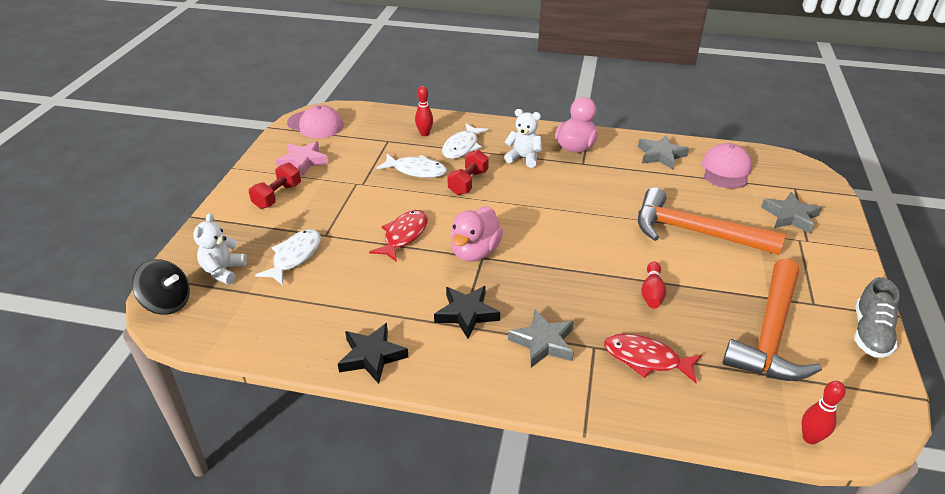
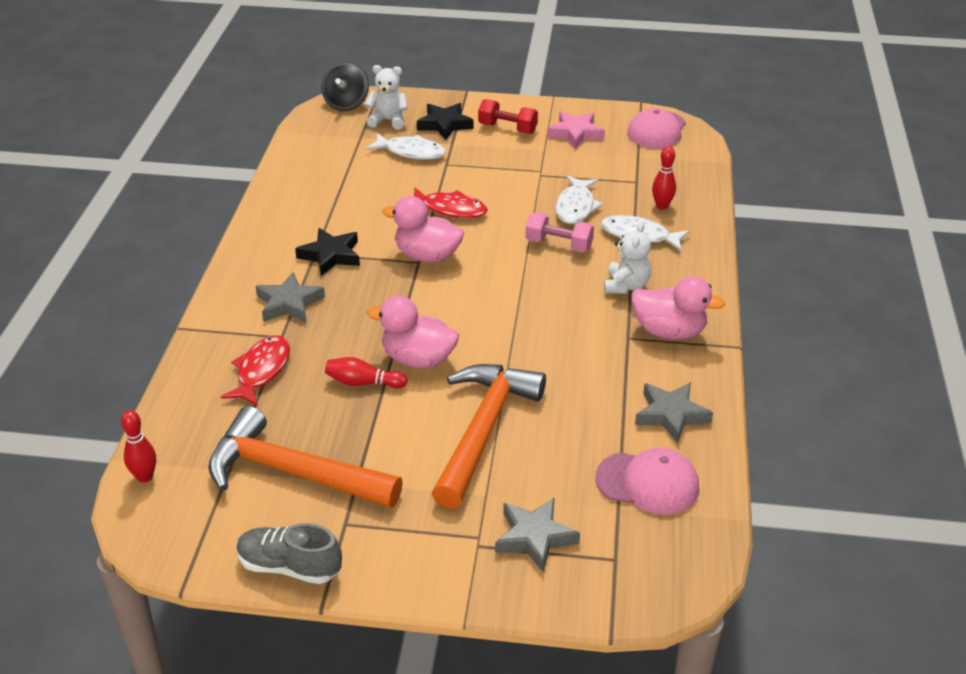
camera: 85 degrees right, 0 degrees up
black star [338,323,408,384] -> black star moved to [417,103,474,140]
red dumbbell [447,150,489,195] -> pink dumbbell [526,212,594,252]
none -> pink duck [367,295,459,369]

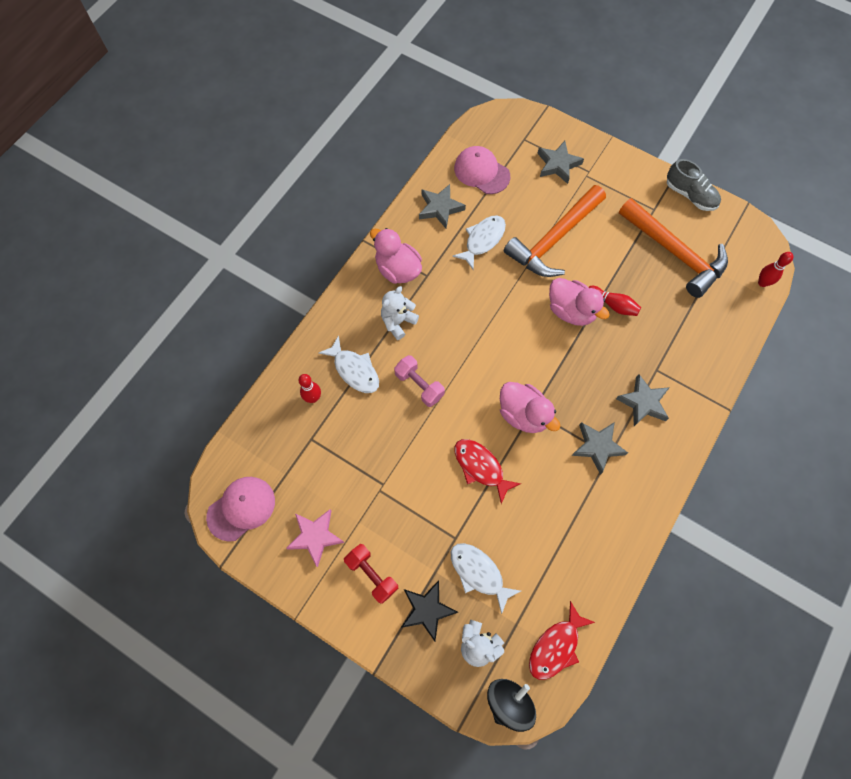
camera: 155 degrees left, 30 degrees up
red fish [221,335,290,406] -> red fish moved to [529,601,595,680]
black star [295,228,360,276] -> grey star [572,422,628,475]
white fish [555,176,603,224] -> white fish moved to [452,215,506,270]

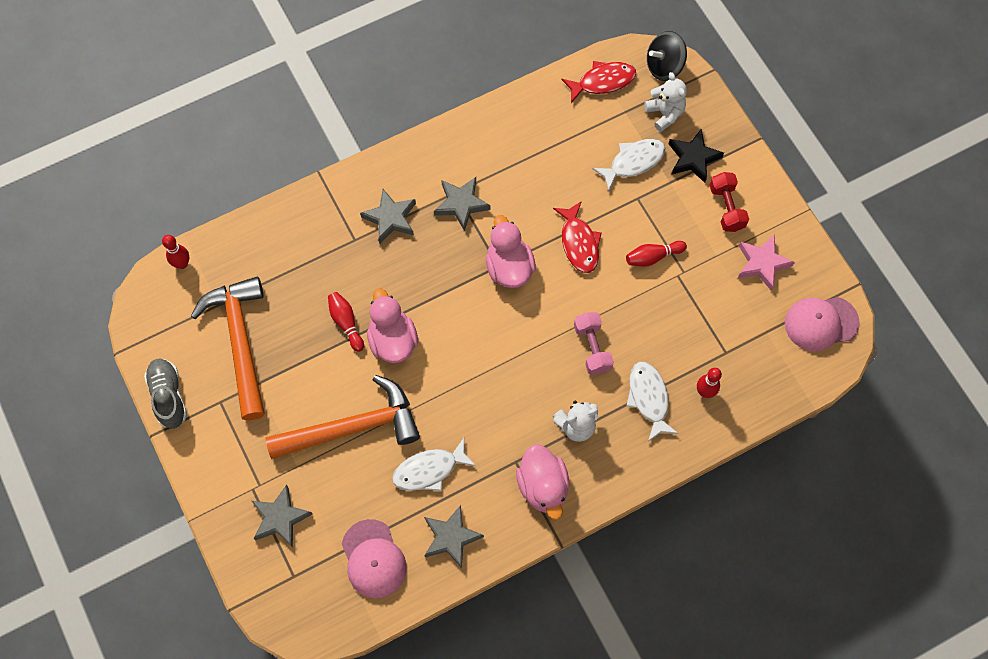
camera: 150 degrees left, 0 degrees up
white fish [451,543,521,614] -> white fish turned 105 degrees counterclockwise [592,139,665,191]
none -> red bowling pin [626,241,687,267]

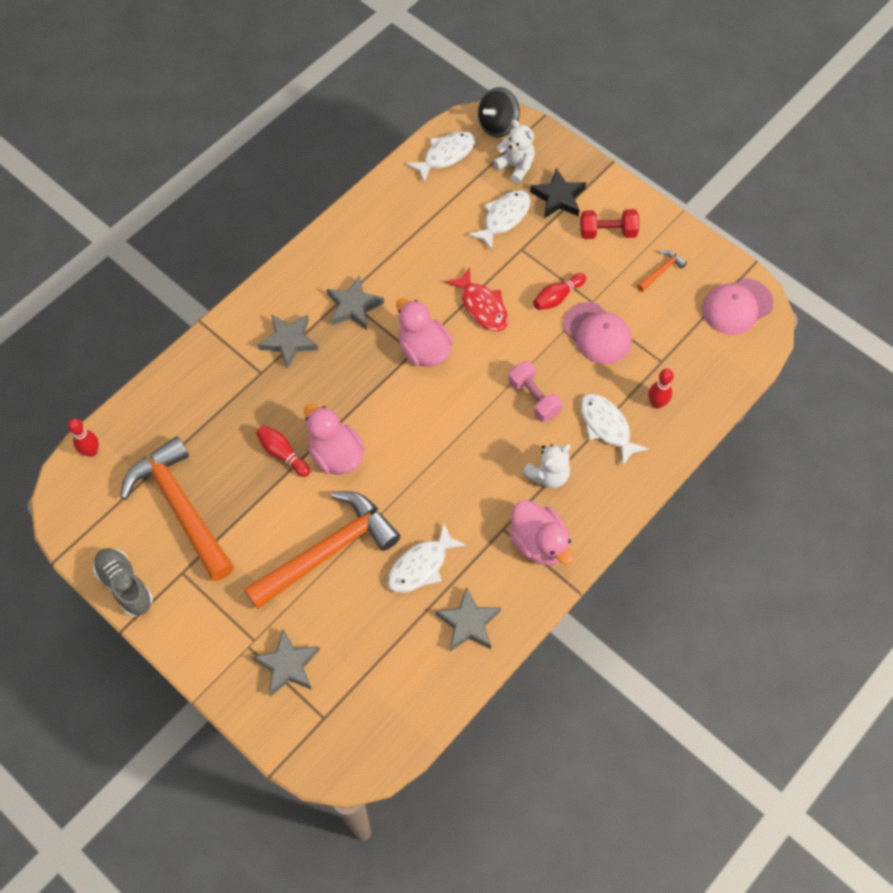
camera: 20 degrees left, 5 degrees down
pink cap [342,519,407,598] -> pink cap moved to [563,302,632,364]
red fish [562,61,636,103] -> white fish [406,131,475,182]
red dumbbell [710,172,749,232] -> red dumbbell turned 60 degrees counterclockwise [580,209,639,239]
pink star [738,235,795,291] -> orange hammer [637,250,687,292]

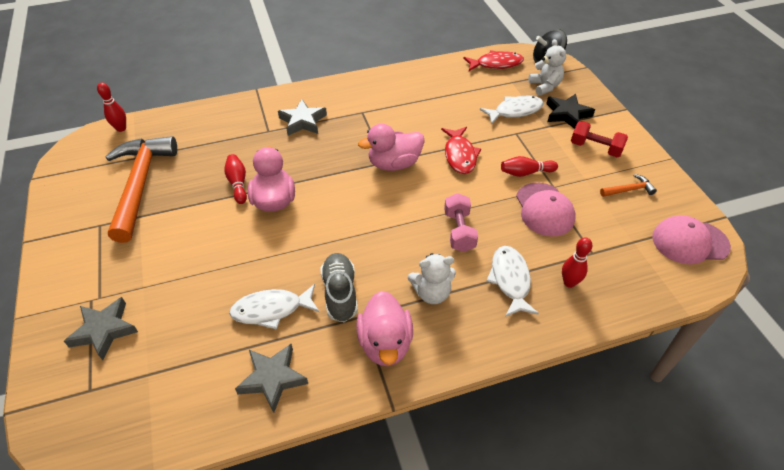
camera: 30 degrees right, 15 degrees down
grey shoe [93,548,153,616] -> grey shoe moved to [320,253,358,322]
orange hammer [244,491,401,609] -> none
grey star [327,276,384,330] -> none
pink duck [396,298,453,367] -> pink duck turned 105 degrees counterclockwise [358,123,425,171]
white fish [406,131,475,182] -> red fish [463,50,524,71]

